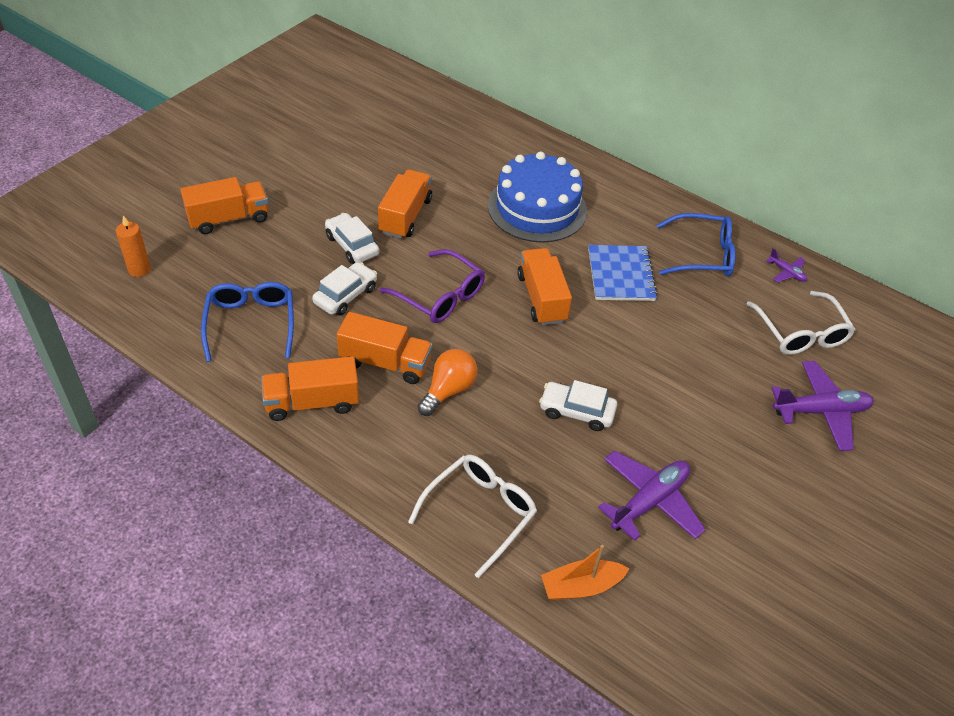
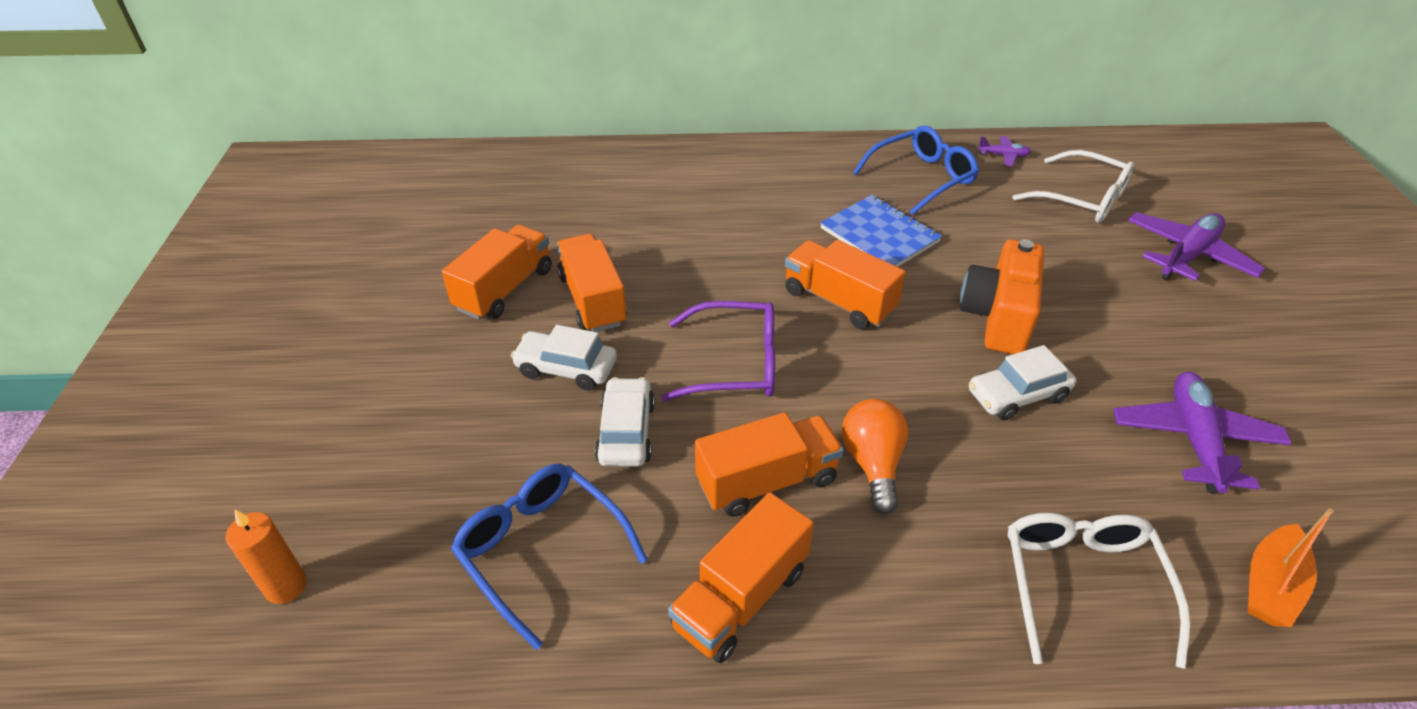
camera: 35 degrees left, 5 degrees down
orange truck [181,177,269,234] -> orange truck moved to [442,225,552,320]
blue cake [488,152,587,243] -> none
none -> orange camera [960,239,1044,354]

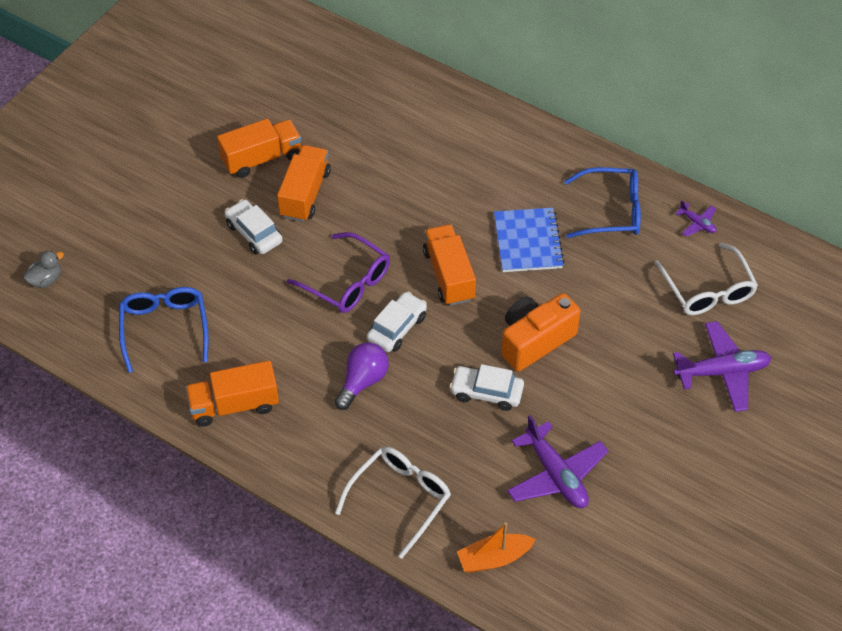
camera: 35 degrees right, 10 degrees up
orange candle [226,510,307,604] -> grey duck [23,250,64,288]
white car [595,377,655,467] -> white car moved to [367,291,427,352]
orange truck [695,412,844,517] -> none
orange light bulb [842,399,908,514] -> purple light bulb [335,342,389,410]
purple plane [1113,372,1292,494] -> purple plane turned 105 degrees clockwise [507,415,608,508]

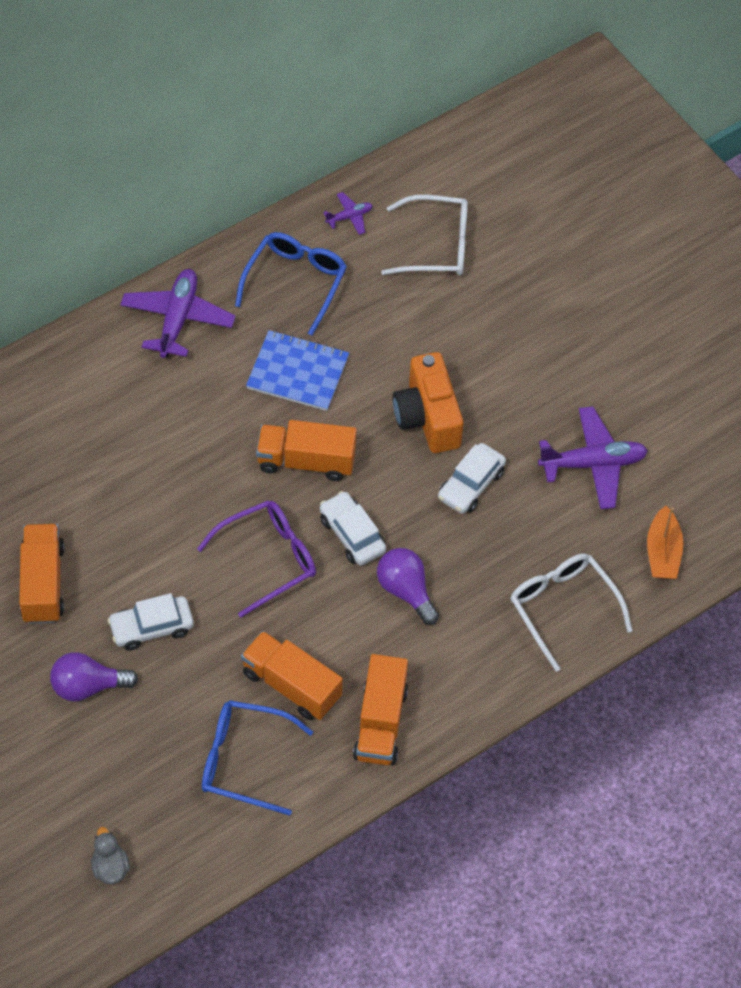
camera: 70 degrees left, 5 degrees up
orange truck [277,145,331,222] -> orange truck moved to [241,631,343,720]
purple plane [673,321,771,412] -> purple plane moved to [120,269,236,358]
none -> purple light bulb [50,652,138,702]

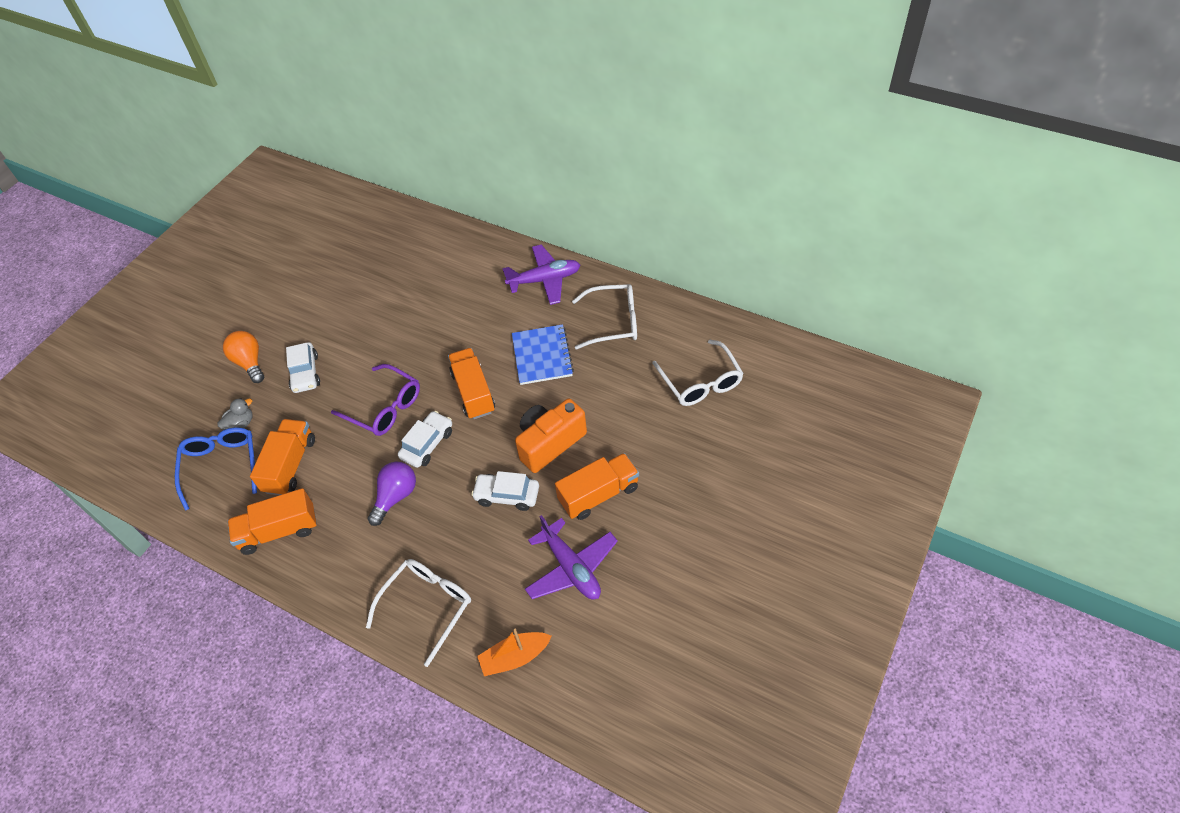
camera: 70 degrees right, 5 degrees down
orange truck [19,524,65,624] -> orange truck moved to [555,453,639,520]
purple light bulb [50,652,138,702] -> orange light bulb [223,331,264,383]
grey duck [91,827,130,884] -> grey duck moved to [217,398,253,430]
white car [107,593,194,651] -> white car turned 150 degrees counterclockwise [286,342,320,393]
blue glasses [235,232,347,336] -> white glasses [572,284,637,349]
purple plane [323,192,373,235] -> none

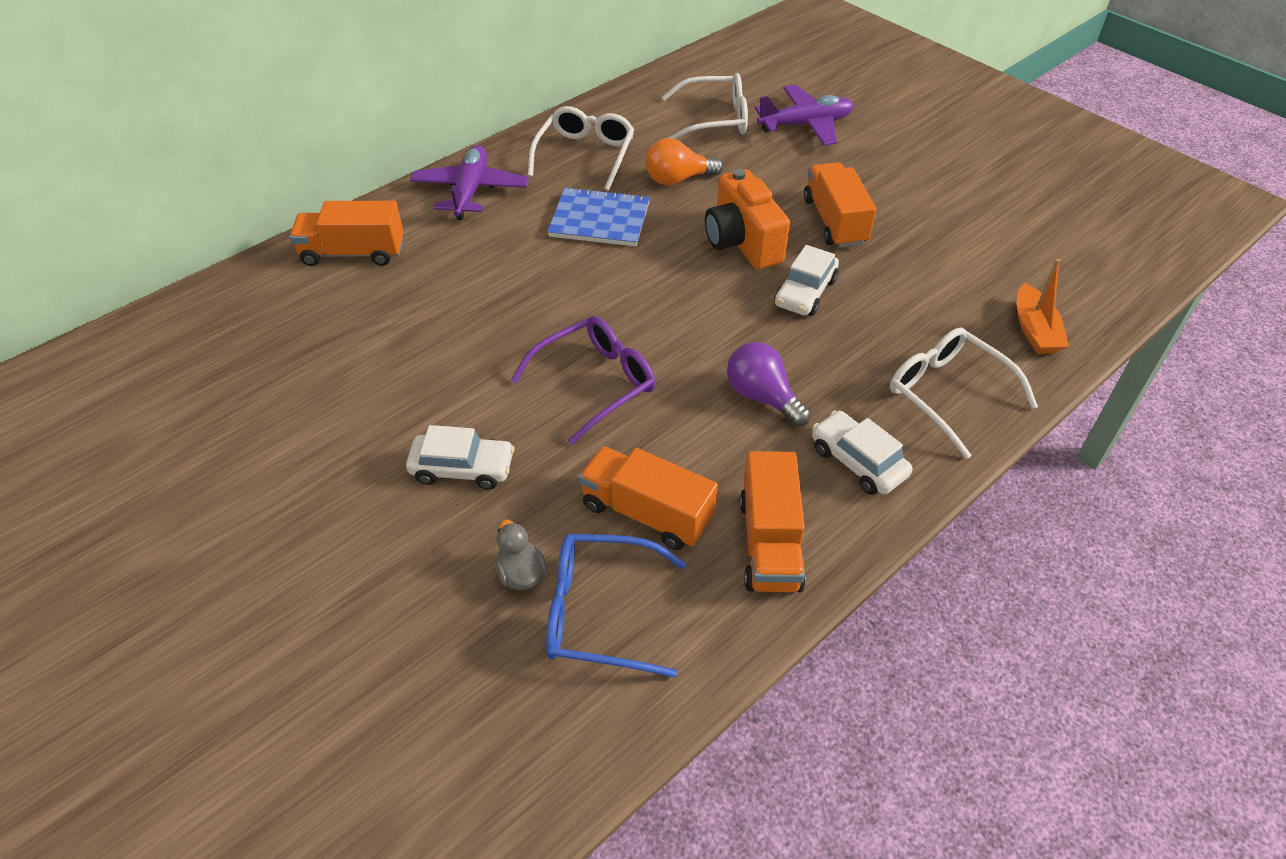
camera: 75 degrees left, 5 degrees down
orange light bulb [223,331,264,383] -> orange light bulb moved to [645,138,723,185]
white car [398,411,452,468] -> white car moved to [812,410,912,495]
orange truck [448,348,495,419] -> orange truck moved to [290,201,404,266]
purple plane [525,515,618,599] -> purple plane moved to [755,85,854,146]

